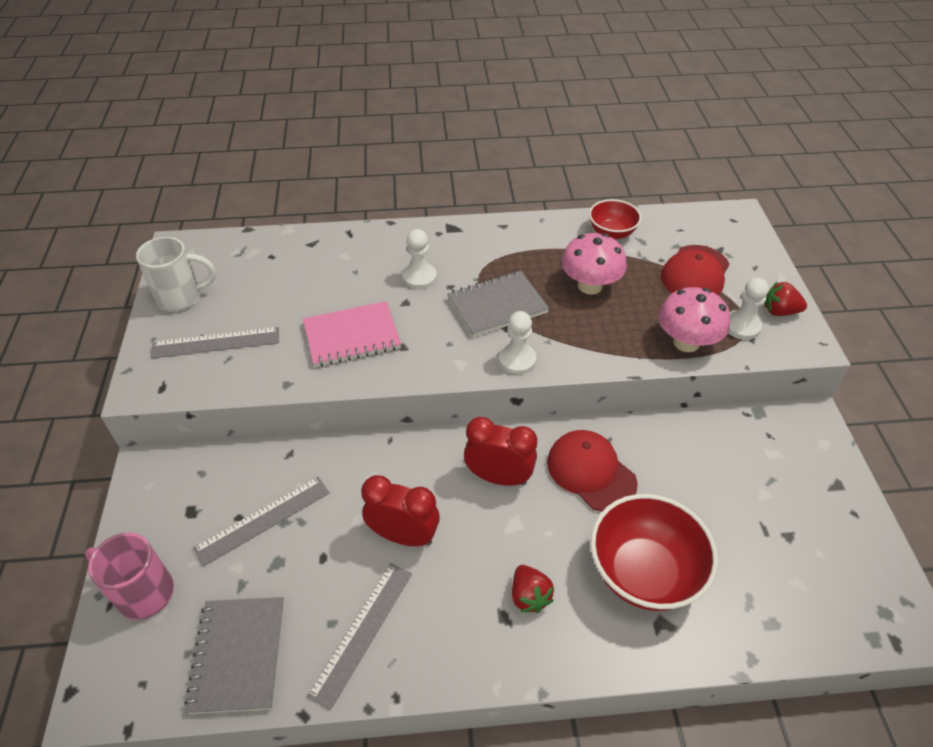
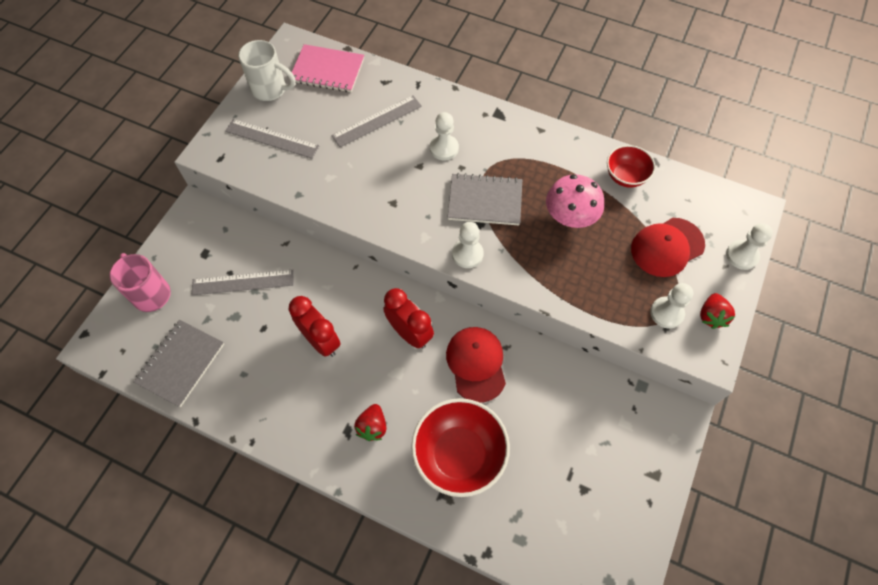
camera: 30 degrees right, 15 degrees up
pink notebook [303,301,401,367] -> pink notebook moved to [292,44,364,92]
grey ruler [307,563,412,710] -> grey ruler moved to [332,95,422,147]
pink mushroom [658,287,730,352] -> none
red strawberry [764,281,807,316] -> red strawberry turned 120 degrees counterclockwise [700,293,735,329]
none -> white pawn [726,223,773,270]

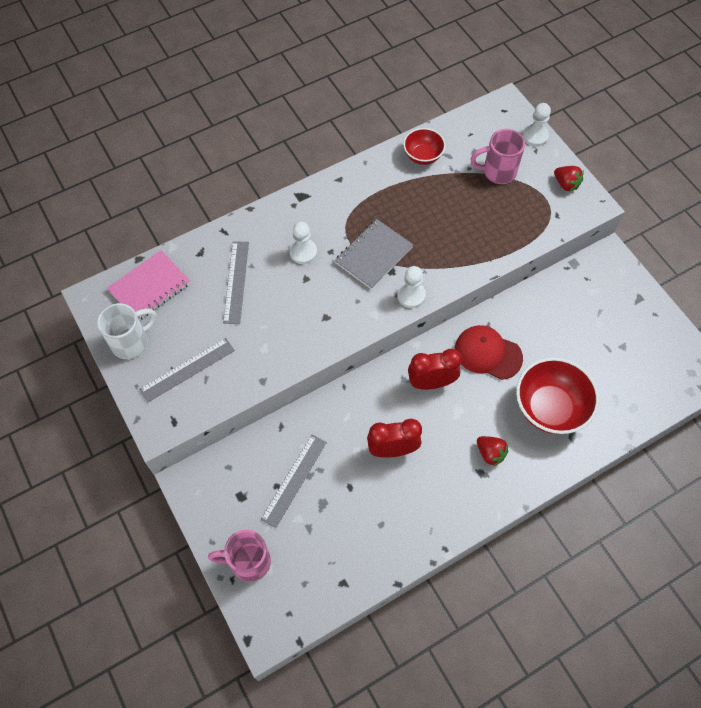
camera: 55 degrees left, 0 degrees up
grey notebook [134,320,224,407] -> none
pink mushroom [546,174,604,228] -> none
red cap [631,218,705,277] -> pink mug [470,129,525,184]
white pawn [650,283,693,329] -> none

